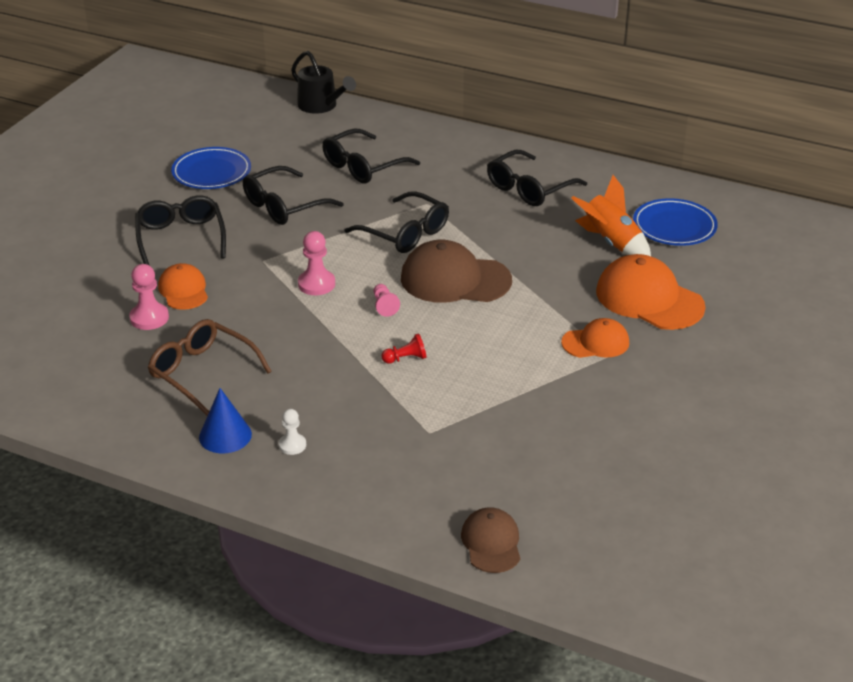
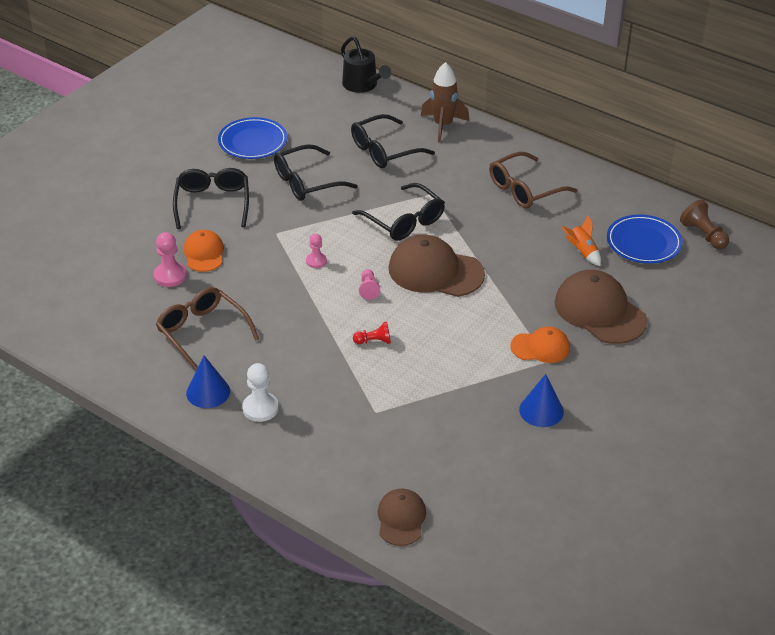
camera: 10 degrees right, 5 degrees up
white pawn [279,409,306,455] -> white pawn [242,363,279,422], size x1.55
pink pawn [298,231,335,295] -> pink pawn [306,234,327,268], size x0.64
black glasses [487,150,587,206] -> brown glasses [489,151,577,208]
orange rocket [571,175,651,256] -> orange rocket [562,216,601,266], size x0.62
orange cap [596,254,706,330] -> brown cap [555,270,647,344]
none -> brown rocket [421,62,469,142]
none -> blue cone [519,374,564,427]
none -> brown pawn [680,200,729,249]

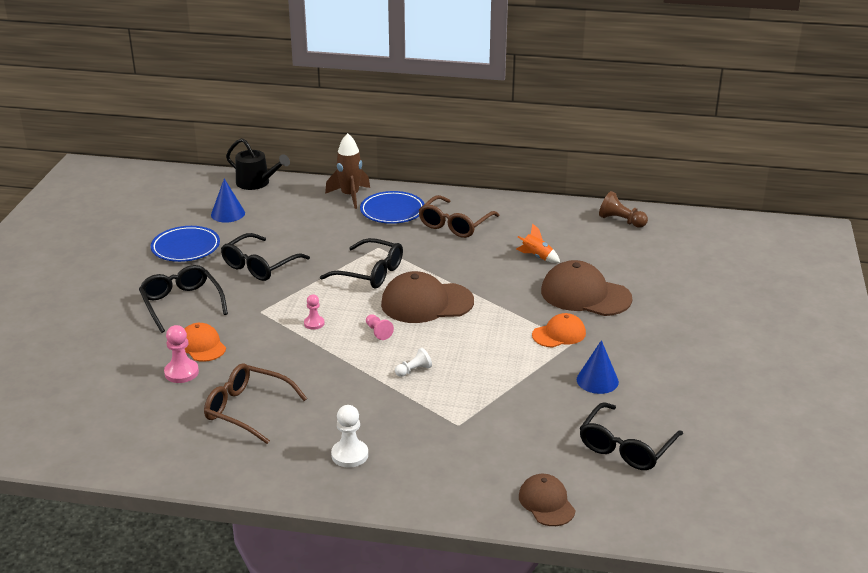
camera: 25 degrees left, 10 degrees down
blue cone [186,355,230,408] -> blue cone moved to [211,178,245,223]
black glasses [351,114,435,168] -> black glasses moved to [580,402,683,470]
red pawn [353,322,391,344] -> white pawn [395,348,432,377]
blue plate [607,215,683,264] -> blue plate moved to [360,191,425,224]

